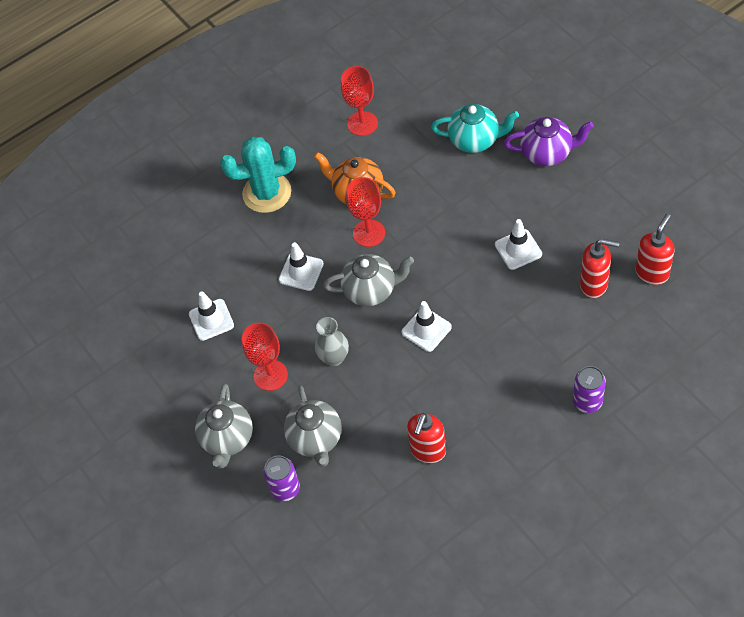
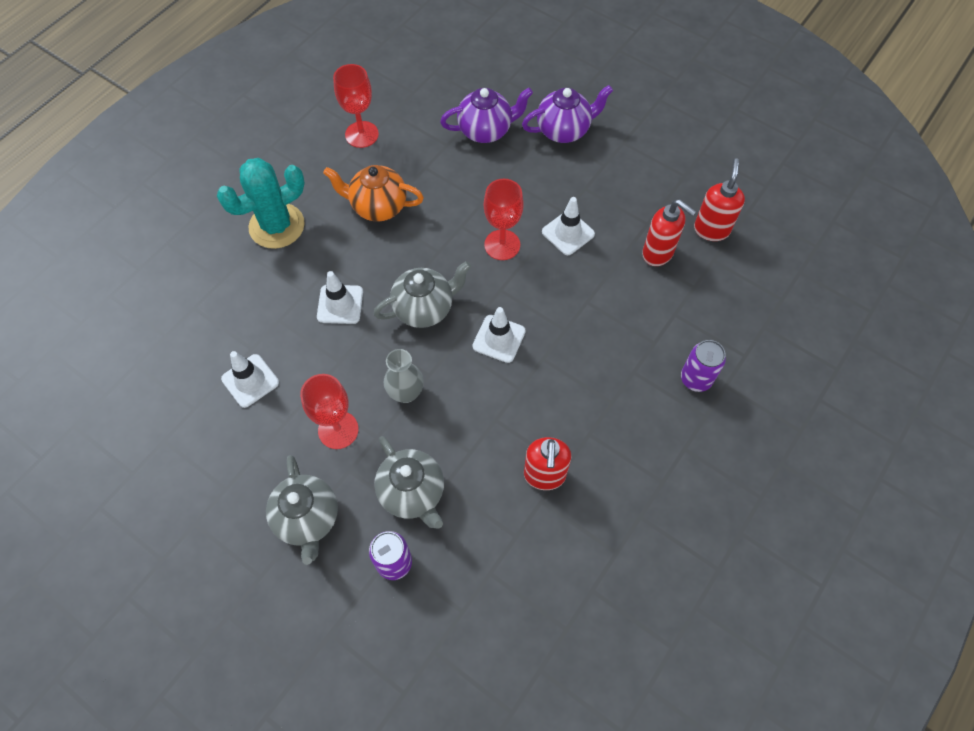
camera: 25 degrees left, 5 degrees up
red goblet [346,177,385,247] -> red goblet moved to [484,179,524,260]
turquoise teapot [431,104,519,153] -> purple teapot [440,88,533,143]
red soap dispenser [580,239,620,298] -> red soap dispenser turned 45 degrees clockwise [642,199,696,266]

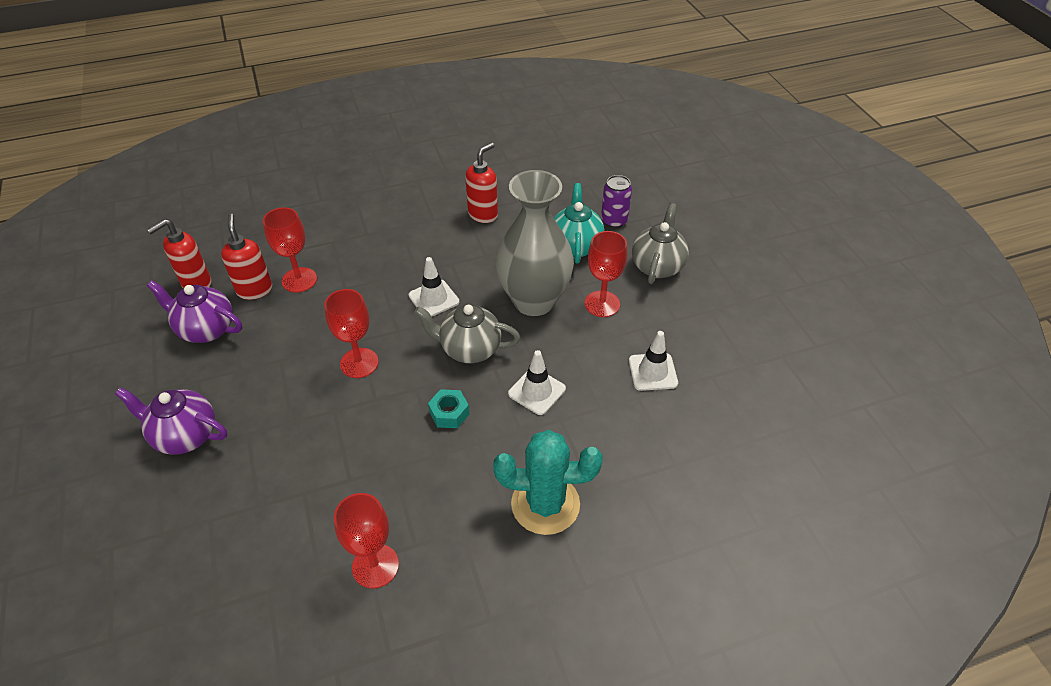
camera: 145 degrees left, 15 degrees down
orange teapot [323,165,424,222] -> none
grey teapot [374,436,444,529] -> turquoise teapot [554,183,604,264]
grey vase [384,349,424,403] -> grey vase [496,170,574,316], size x2.14
purple teapot [440,88,533,143] -> purple teapot moved to [147,280,242,343]
white traffic cone [542,197,595,255] -> none
purple can [681,340,726,392] -> none
none -> red goblet [263,207,317,293]
none -> turquoise nut [428,389,469,428]

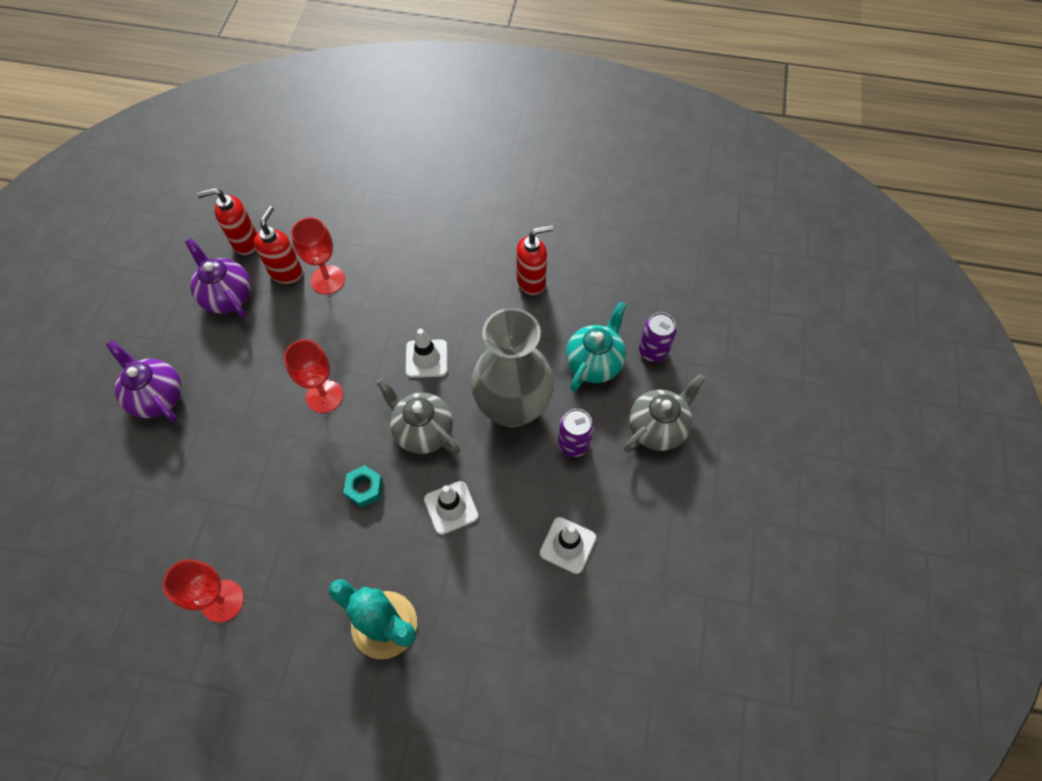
camera: 30 degrees right, 15 degrees up
red goblet [585,231,627,317] -> purple can [558,409,594,457]

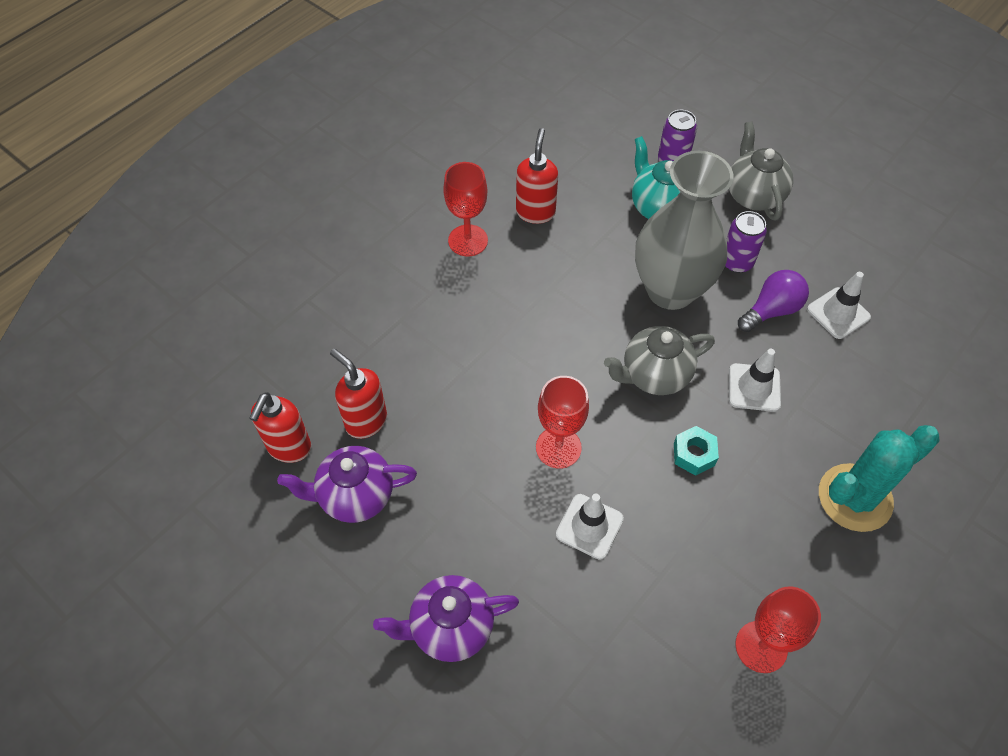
camera: 60 degrees left, 5 degrees down
red goblet [291,217,345,294] -> red goblet moved to [443,162,488,257]
white traffic cone [406,329,447,378] -> white traffic cone moved to [556,494,624,560]
none -> purple light bulb [738,270,809,332]

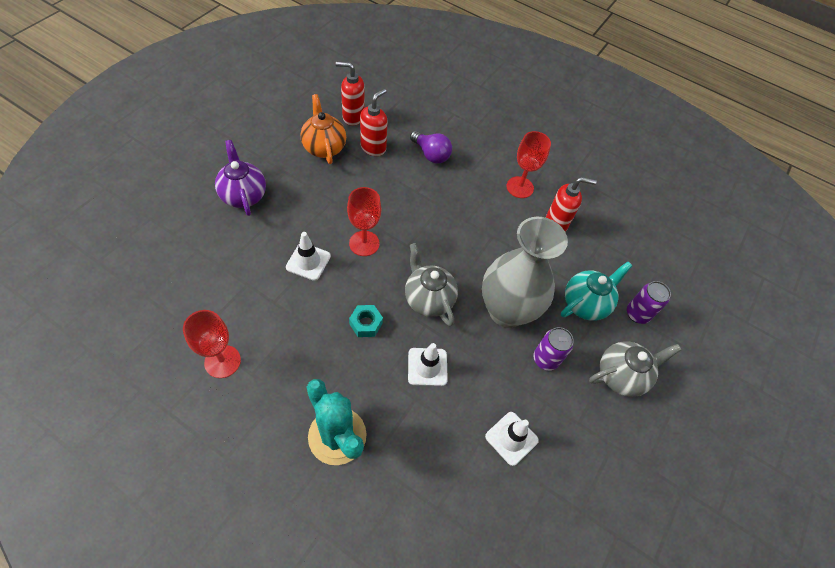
camera: 75 degrees right, 0 degrees up
purple teapot [277,446,417,523] -> orange teapot [301,94,346,164]
purple light bulb [738,270,809,332] -> purple light bulb moved to [410,131,452,164]

